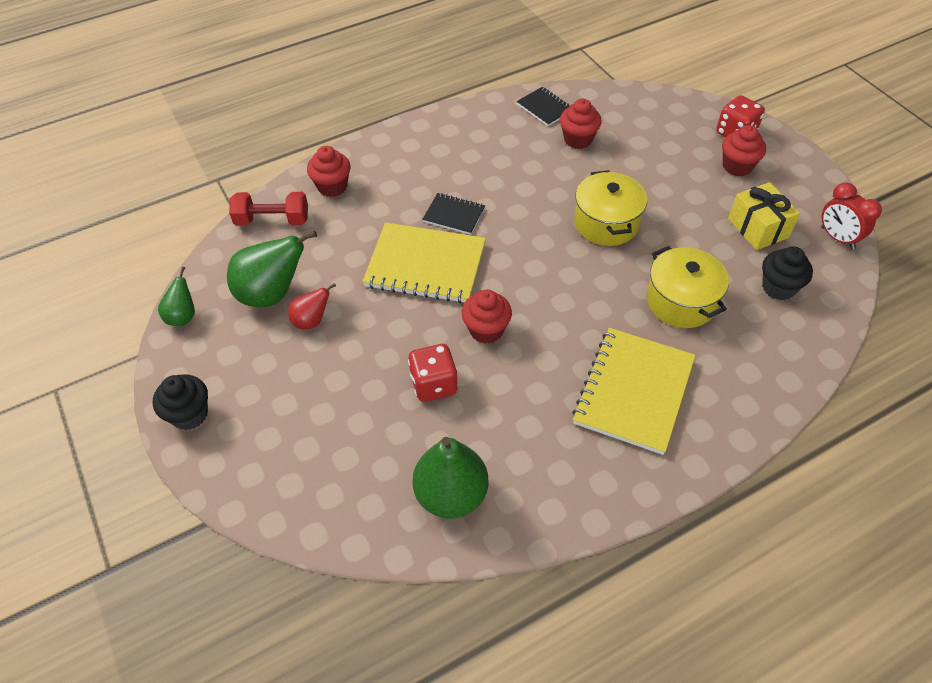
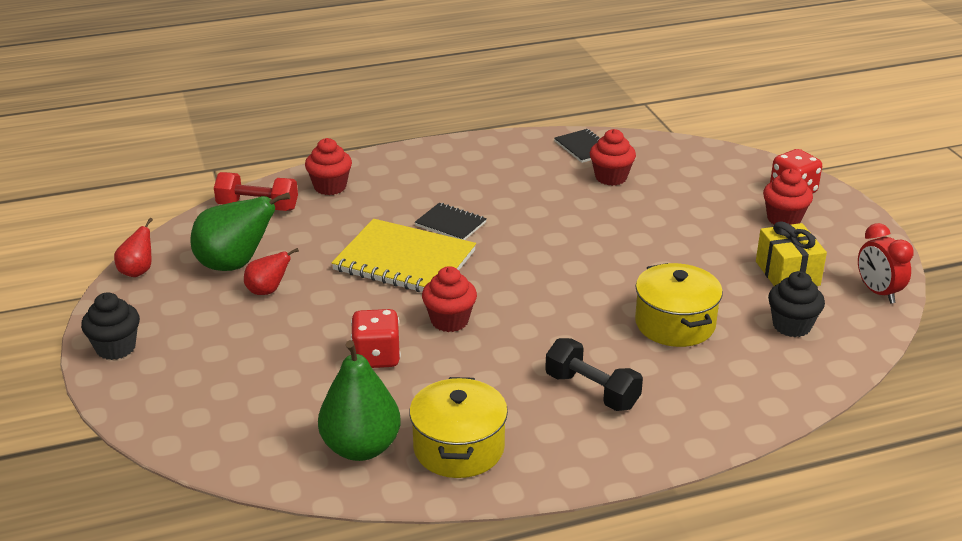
camera: 10 degrees right, 20 degrees down
green pear [158,267,195,326] -> red pear [114,218,153,277]
yellow notebook [572,328,696,455] -> black dumbbell [545,338,643,411]
yellow pot [574,170,647,246] -> yellow pot moved to [409,377,508,478]

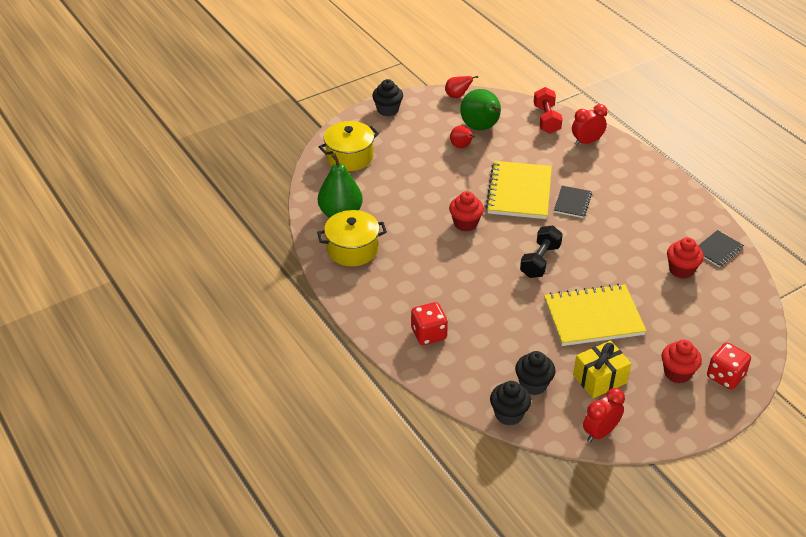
camera: 75 degrees right, 10 degrees up
red cupcake [305,138,352,195] -> red clock [572,104,607,146]
red dice [351,309,401,368] -> red dice moved to [411,302,448,345]
black dumbbell [545,338,643,411] -> black dumbbell moved to [520,226,563,278]
yellow pot [635,263,723,347] -> yellow pot moved to [319,121,379,171]
none -> black cupcake [490,381,531,425]
none -> yellow notebook [544,284,646,346]

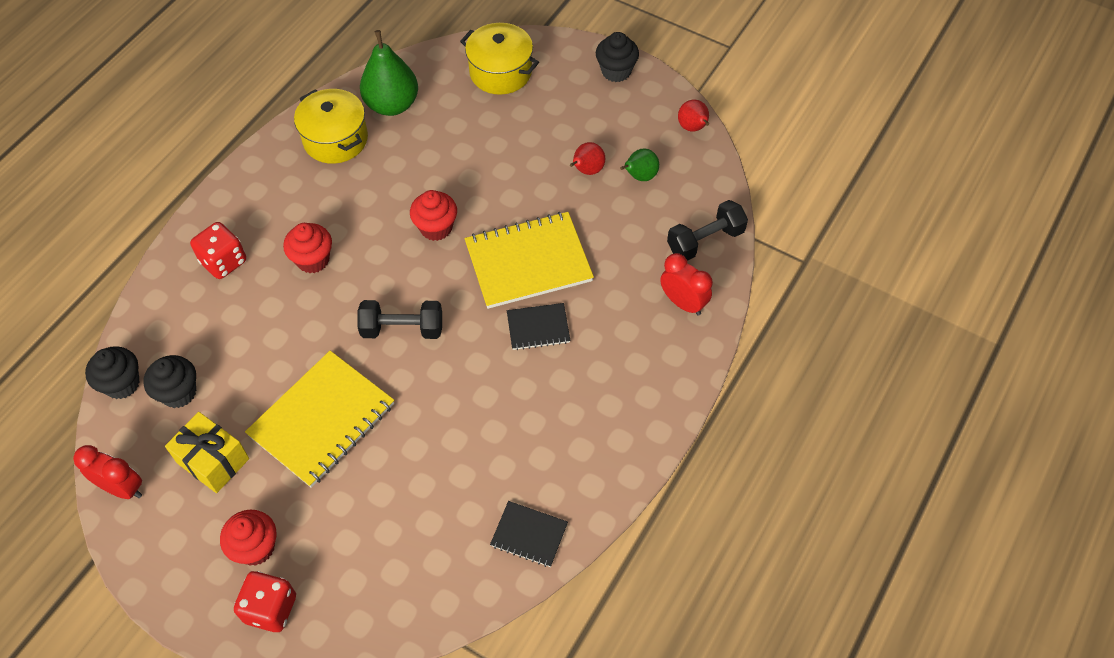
camera: 65 degrees right, 15 degrees up
green pear [460,89,501,130] -> green pear [620,149,659,181], size x0.54
red dumbbell [534,87,563,134] -> black dumbbell [667,200,748,261]
yellow notebook [544,284,646,346] -> yellow notebook turned 75 degrees clockwise [245,351,394,487]
red cupcake [667,237,704,279] -> red cupcake moved to [283,223,332,273]

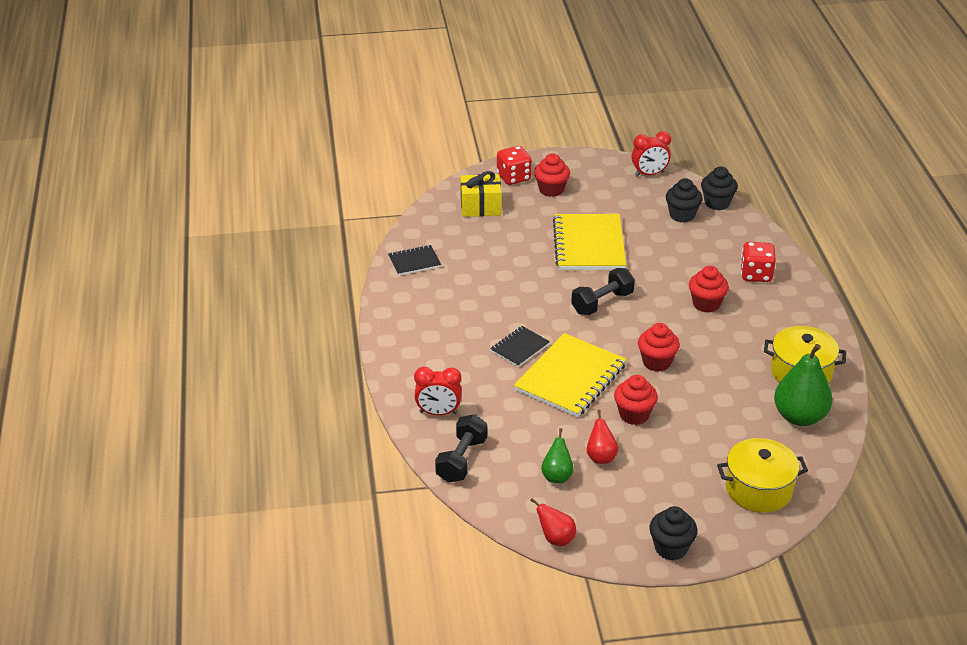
camera: 140 degrees right, 20 degrees down
yellow gift [165,412,249,493] -> yellow gift moved to [460,171,502,217]
none -> red cupcake [614,375,658,425]

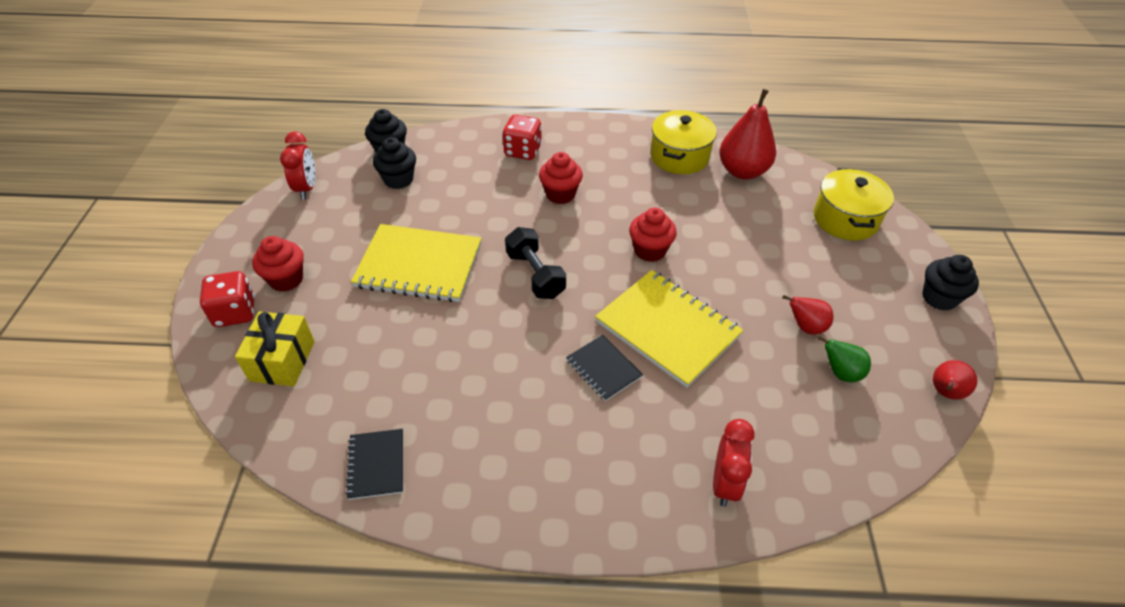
camera: 80 degrees left, 10 degrees up
black dumbbell [435,414,487,483] -> none
red cupcake [614,375,658,425] -> none
green pear [774,344,833,426] -> red pear [719,89,776,179]

